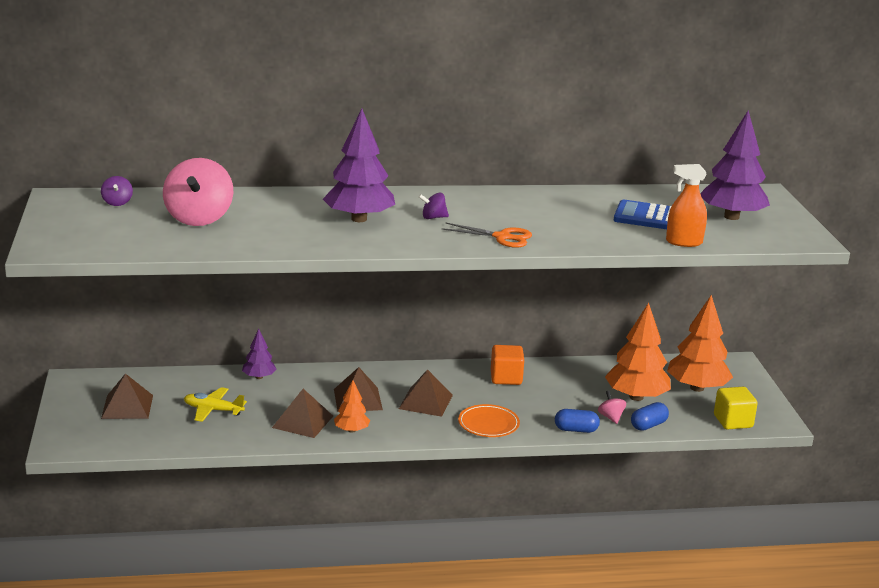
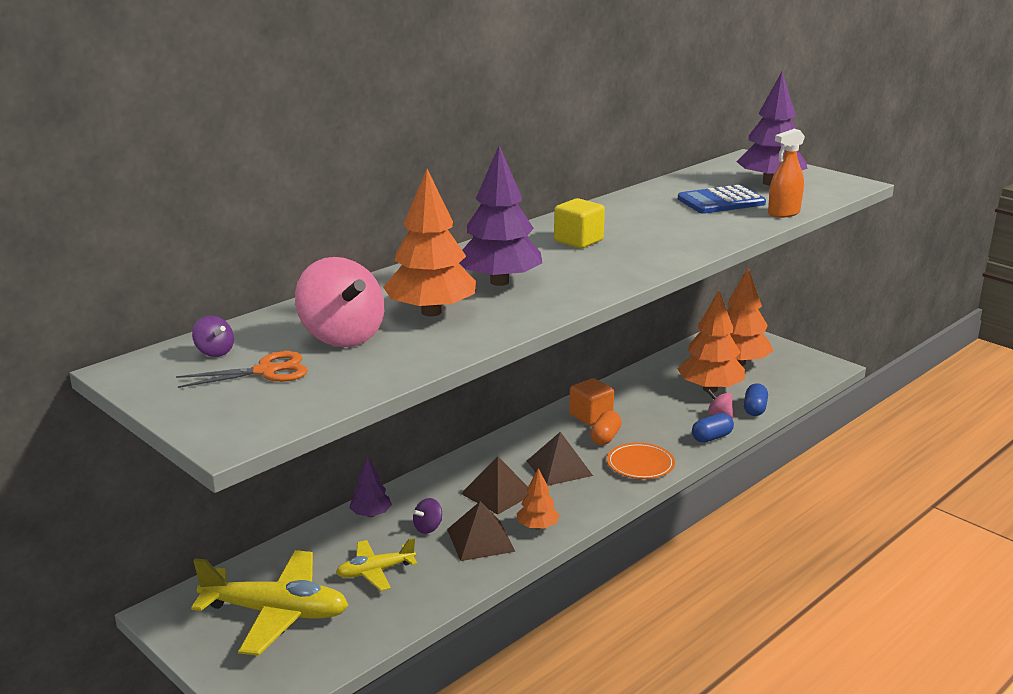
camera: 35 degrees left, 0 degrees up
brown pyramid [101,373,153,419] -> yellow plane [191,550,348,656]
purple spinning top [419,193,449,219] -> purple spinning top moved to [412,498,442,534]
orange scissors [442,223,532,248] -> orange scissors moved to [176,351,308,388]
yellow cube [714,387,758,430] -> yellow cube moved to [554,198,605,248]
none -> orange tree [383,169,476,316]
none -> orange capsule [590,411,622,445]

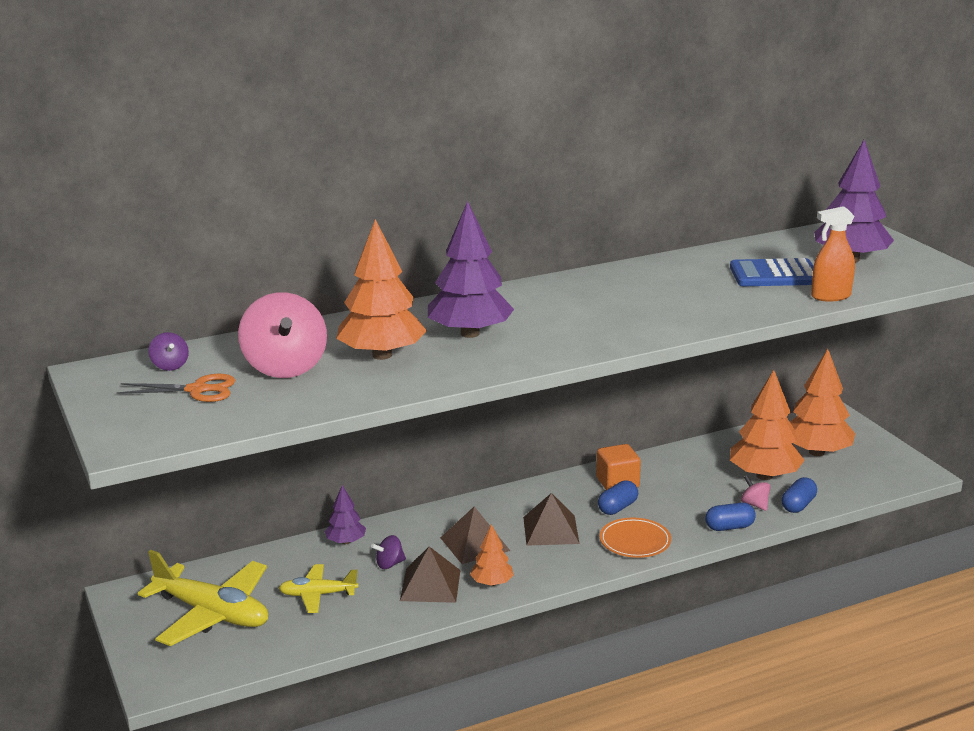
camera: 20 degrees right, 0 degrees up
yellow cube [554,198,605,248] -> none
orange capsule [590,411,622,445] -> blue capsule [598,480,638,515]

